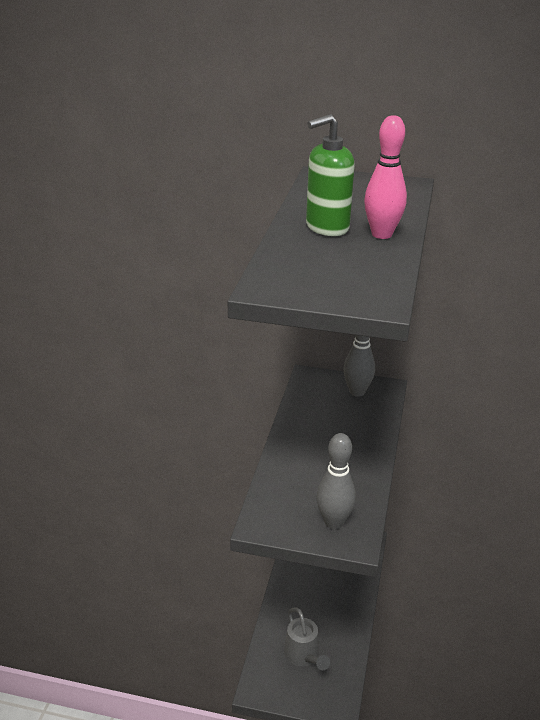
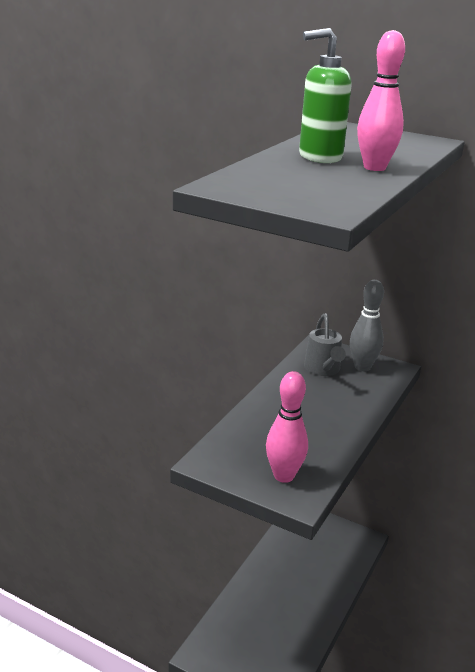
camera: 15 degrees right, 5 degrees down
grey watering can [284,607,330,670] -> grey watering can moved to [304,313,346,376]
grey bowling pin [317,433,356,529] -> pink bowling pin [266,371,308,483]

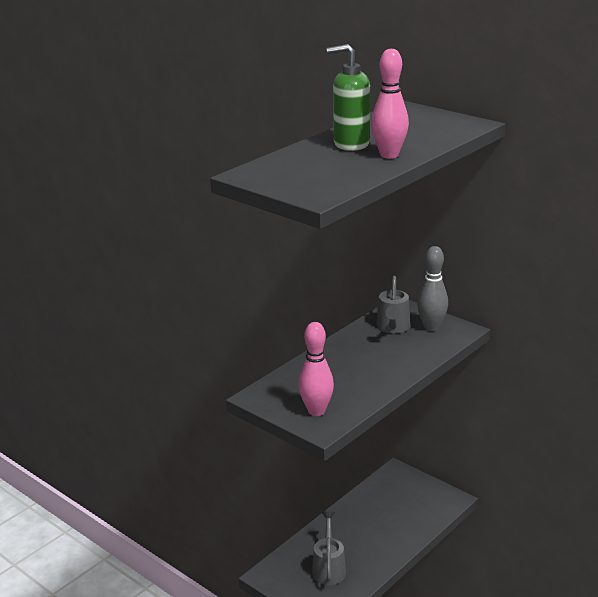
camera: 15 degrees right, 0 degrees up
none -> grey watering can [312,511,346,585]

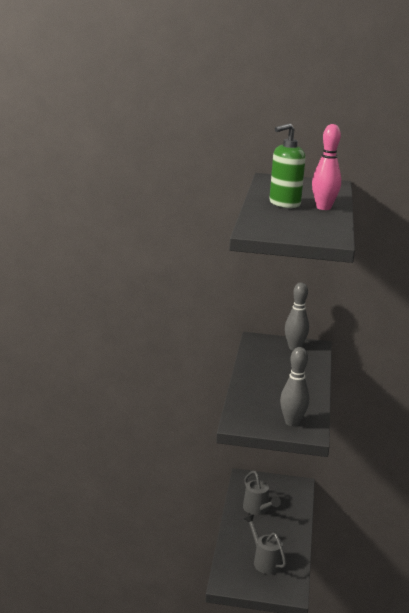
camera: 35 degrees left, 5 degrees down
pink bowling pin [298,322,334,416] -> grey bowling pin [280,347,309,426]
grey watering can [376,276,410,334] -> grey watering can moved to [243,471,281,515]

